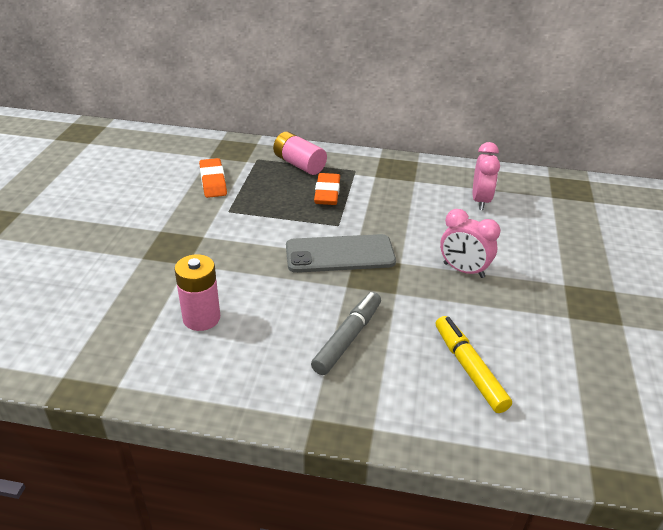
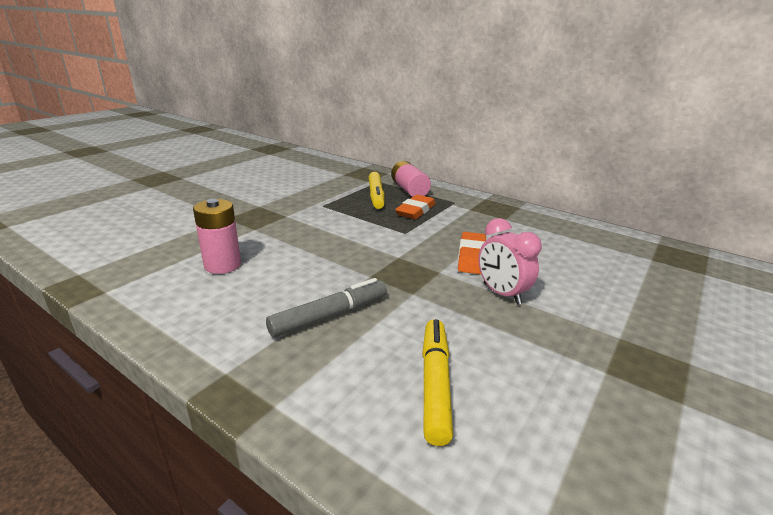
camera: 25 degrees right, 10 degrees down
orange eraser [199,158,227,198] -> orange eraser moved to [458,232,486,274]
grey phone [286,234,396,273] -> none
pink clock [473,142,500,210] -> none
none -> yellow marker [369,172,385,209]

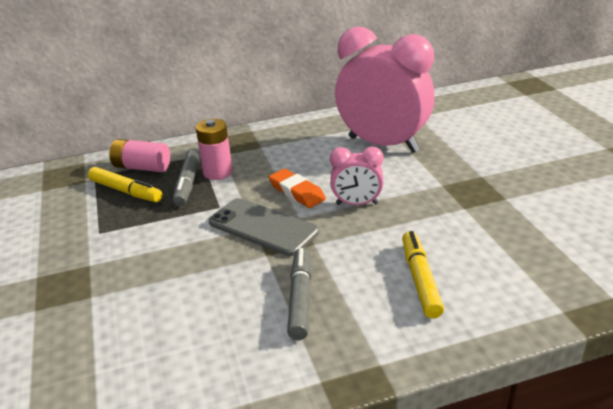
camera: 50 degrees left, 5 degrees up
pink battery [193,199,241,274] -> pink battery moved to [196,119,233,180]
orange eraser [395,194,436,219] -> grey marker [173,148,200,206]
yellow marker [422,319,453,446] -> yellow marker turned 45 degrees clockwise [402,231,444,318]
none -> grey phone [209,198,319,256]
none -> pink clock [335,27,435,153]

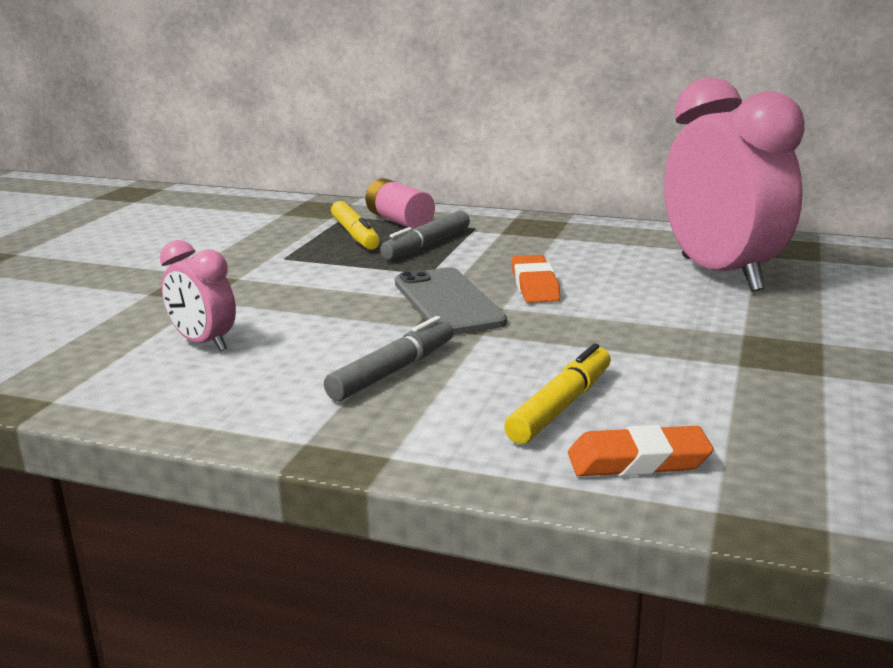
camera: 35 degrees right, 10 degrees down
pink battery [196,119,233,180] -> none
pink clock [330,146,384,205] -> pink clock moved to [160,240,236,351]
none -> orange eraser [568,425,714,476]

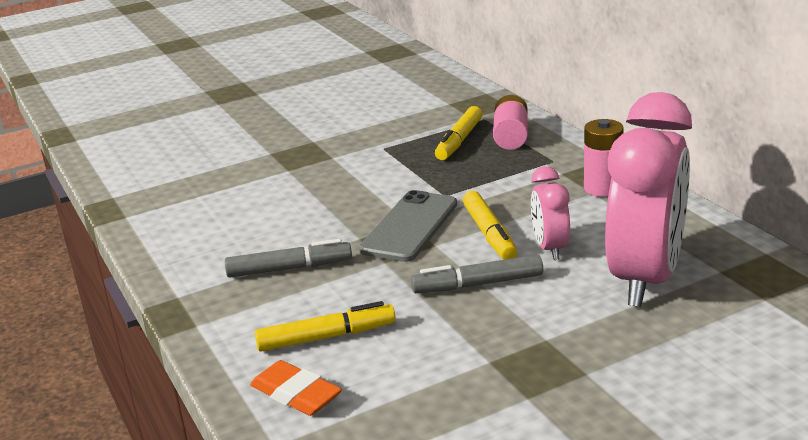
camera: 45 degrees right, 5 degrees up
pink clock [160,240,236,351] -> pink clock moved to [531,166,570,260]
grey marker [380,211,470,259] -> grey marker moved to [411,255,543,293]
orange eraser [511,255,561,303] -> yellow marker [463,191,517,260]
none -> pink battery [584,119,624,197]

